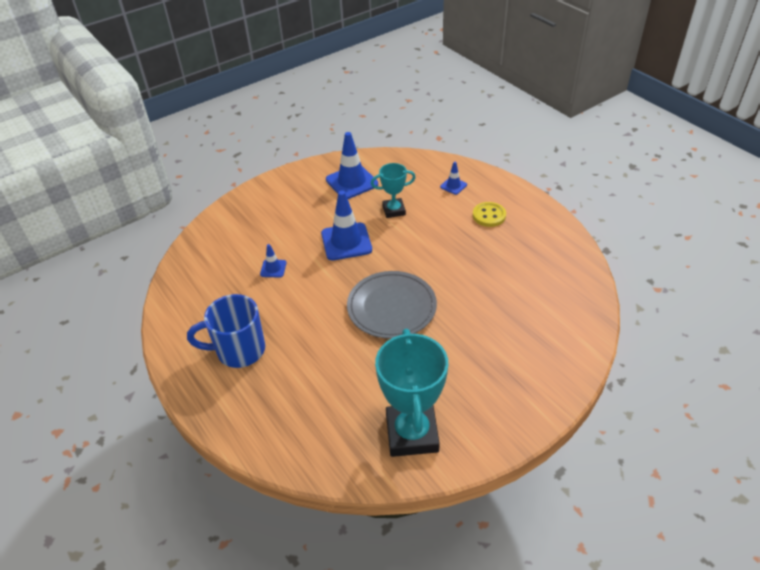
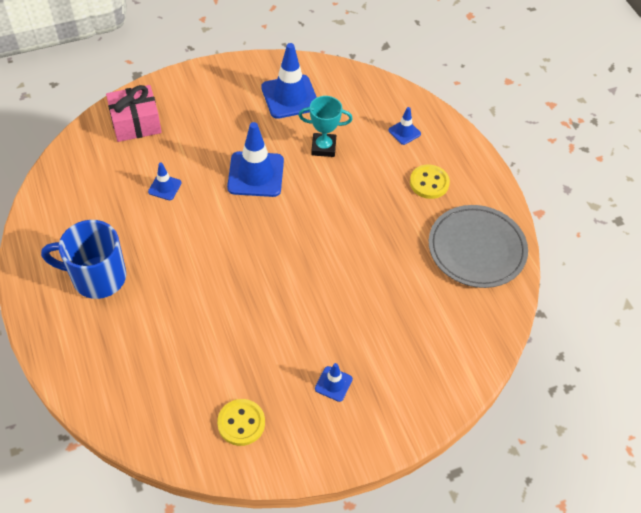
camera: 10 degrees right, 10 degrees up
grey plate [347,271,437,339] -> grey plate moved to [429,205,528,288]
turquoise trophy [375,329,448,457] -> yellow button [217,399,265,446]
none -> pink gift [106,85,162,142]
none -> blue traffic cone [315,363,353,402]

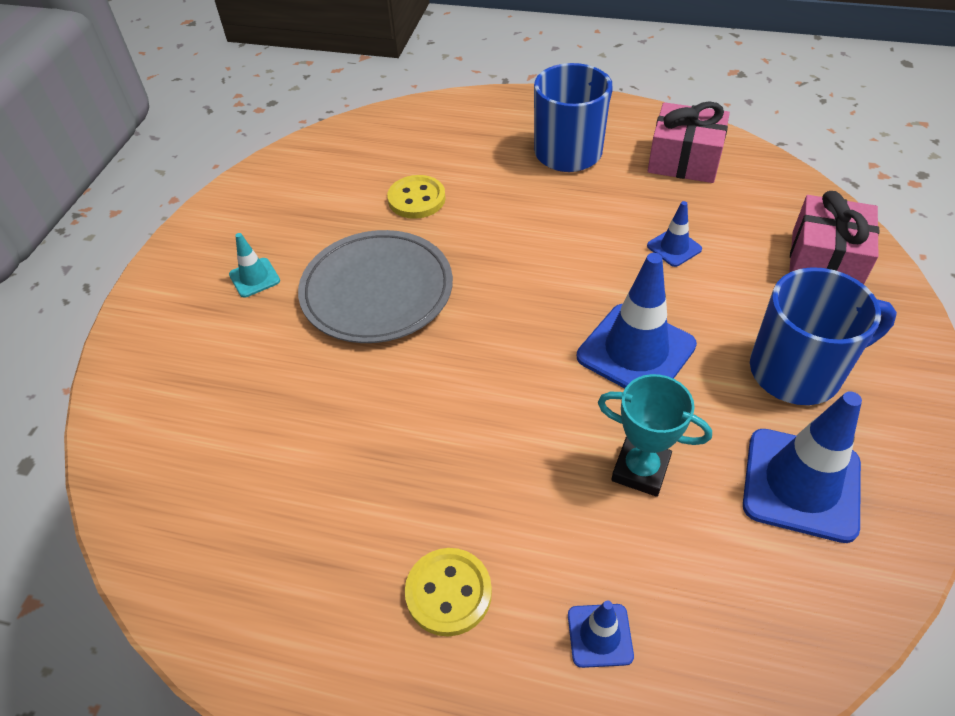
camera: 130 degrees right, 5 degrees down
yellow button [217,399,265,446] -> yellow button moved to [387,175,446,219]
turquoise trophy [298,96,353,157] -> turquoise trophy turned 75 degrees clockwise [598,374,712,497]
blue traffic cone [315,363,353,402] -> turquoise traffic cone [229,233,280,298]
grey plate [429,205,528,288] -> grey plate moved to [298,230,453,343]
none -> pink gift [648,101,730,183]
none -> blue mug [750,267,897,405]

